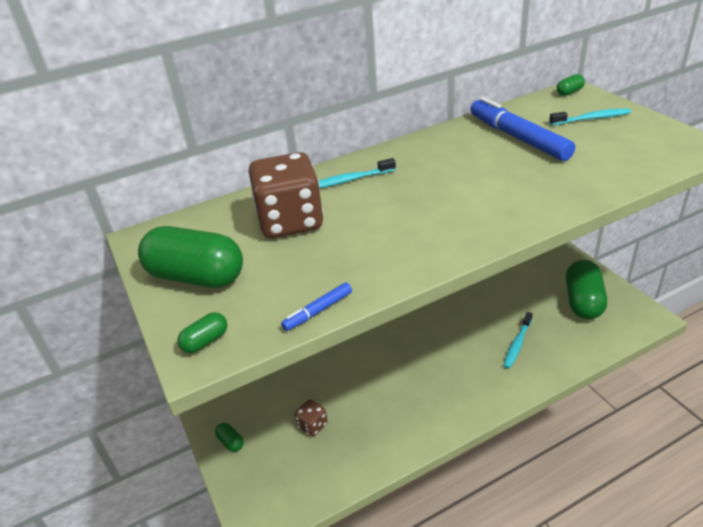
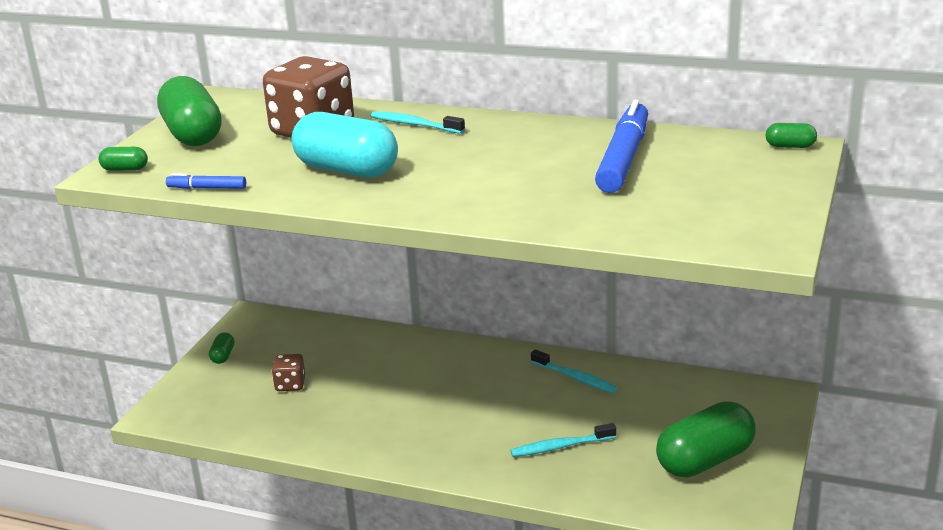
camera: 45 degrees right, 10 degrees down
turquoise toothbrush [549,109,631,125] -> turquoise toothbrush moved to [531,349,617,393]
none -> turquoise capsule [292,112,398,178]

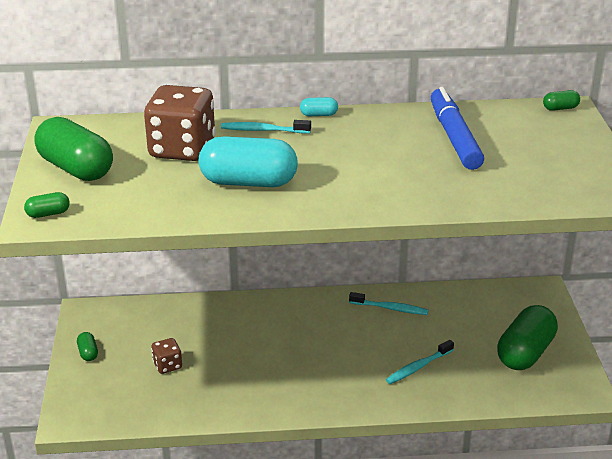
camera: 25 degrees left, 5 degrees up
blue marker [166,174,246,189] -> none
none -> turquoise capsule [300,97,338,116]

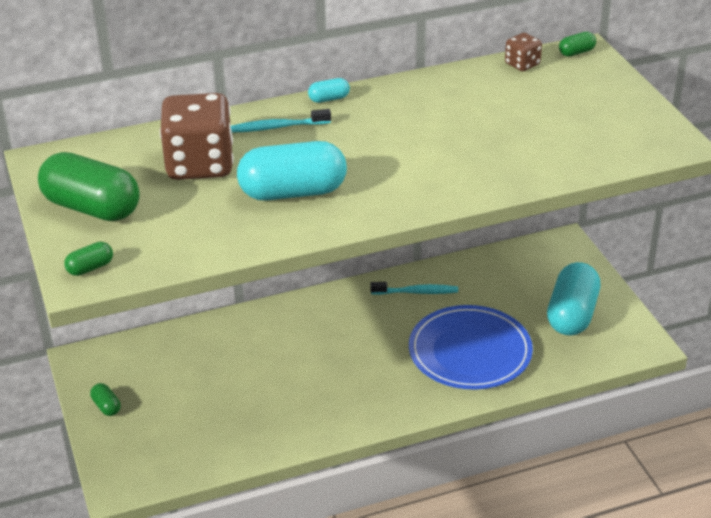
camera: 15 degrees left, 5 degrees up
brown dice [151,338,182,374] -> brown dice moved to [505,33,542,71]
turquoise toothbrush [386,340,454,384] -> blue plate [409,305,533,390]
blue marker [431,87,484,170] -> none
green capsule [497,305,558,370] -> turquoise capsule [547,262,600,336]

